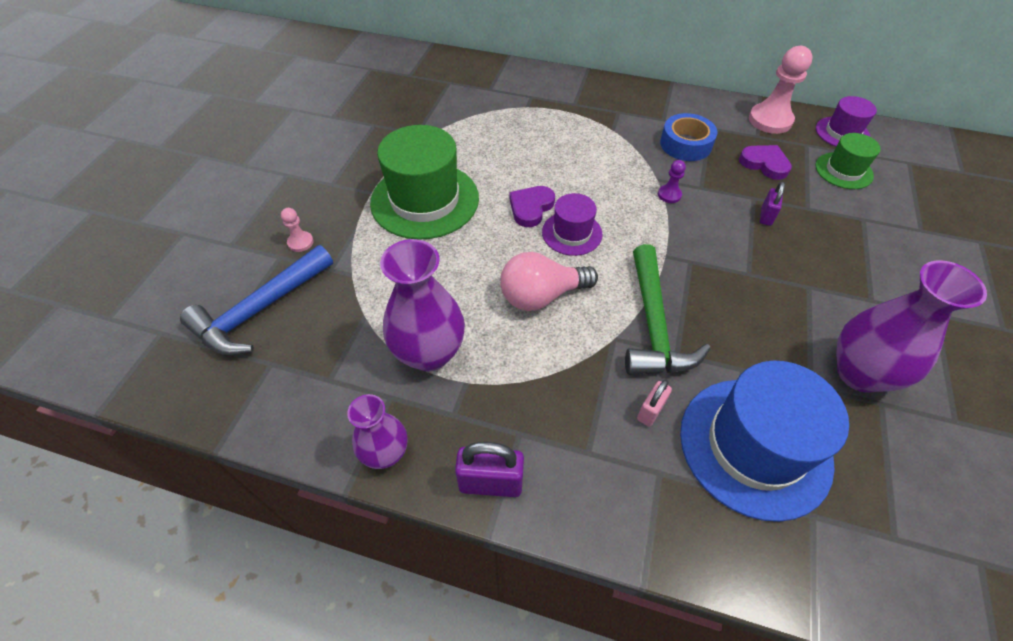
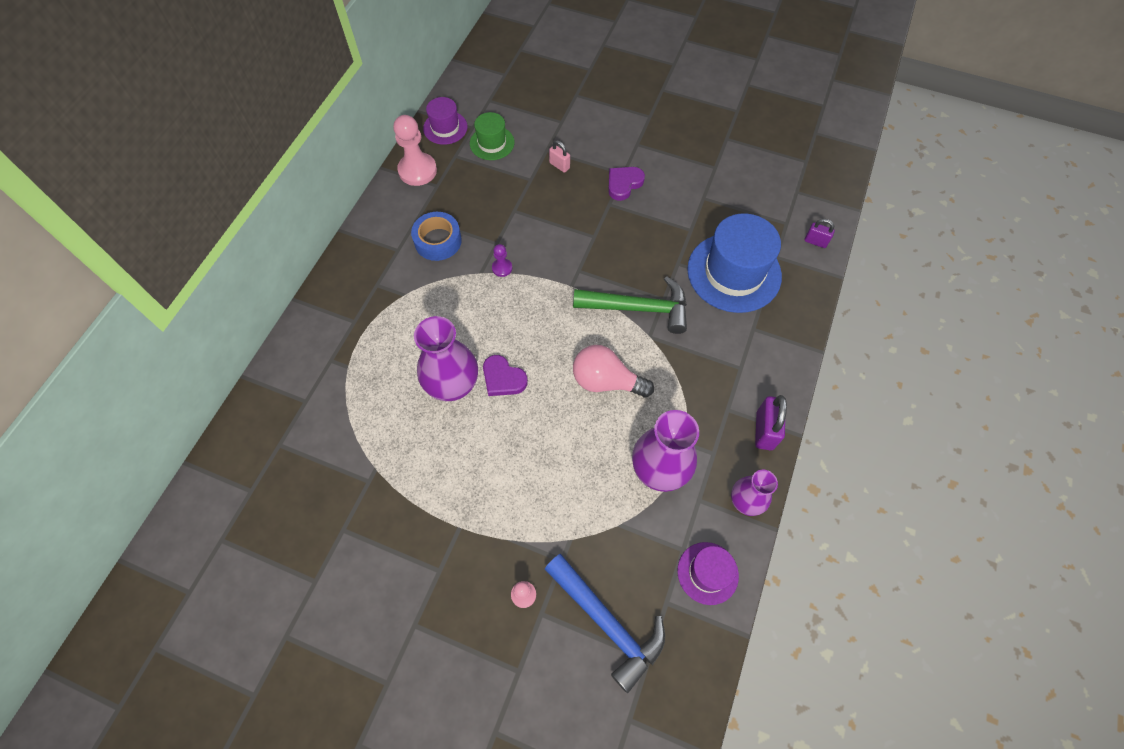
camera: 85 degrees left, 10 degrees up
green hat [370,125,479,240] -> none
pink light bulb [500,252,598,311] -> pink light bulb turned 120 degrees clockwise [573,345,654,397]
purple hat [542,193,603,256] -> purple hat moved to [677,542,739,605]
pink padlock [637,380,672,426] -> pink padlock moved to [549,140,570,173]
purple heart [739,145,792,180] -> purple heart moved to [608,167,645,201]
purple padlock [760,182,785,226] -> purple padlock moved to [805,219,835,248]
purple vase [836,260,987,393] -> purple vase moved to [414,316,478,401]

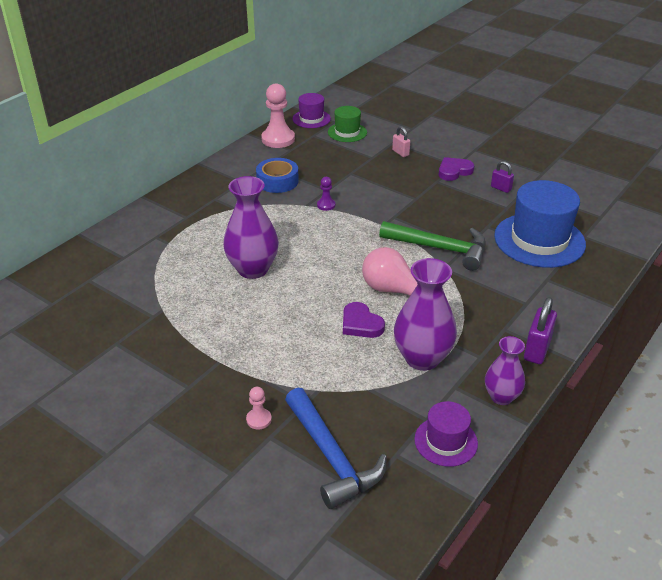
camera: 15 degrees right, 25 degrees down
purple heart [483,355,528,396] -> purple heart moved to [343,302,385,338]
purple padlock [805,219,835,248] -> purple padlock moved to [491,161,514,193]

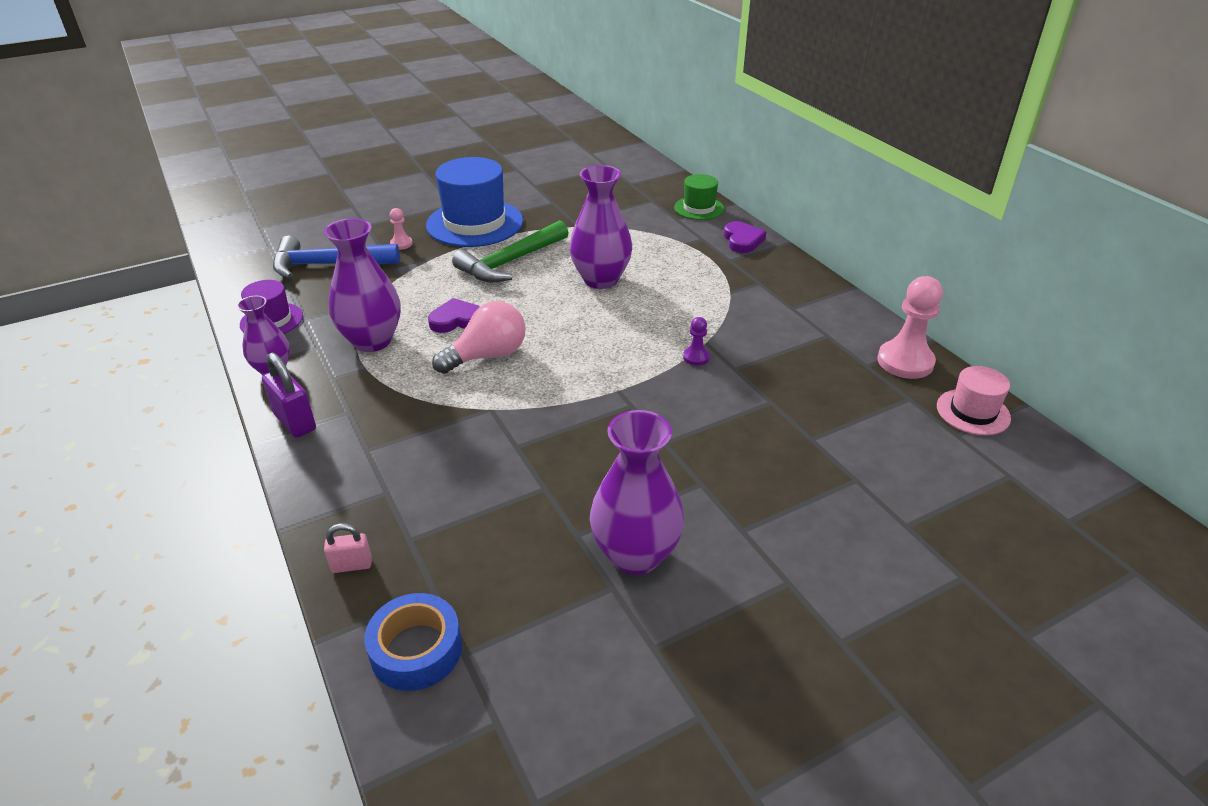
camera: 115 degrees right, 0 degrees up
blue tape [256,158,299,193] -> blue tape moved to [364,593,462,691]
purple hat [293,93,331,128] -> pink hat [937,366,1011,435]
green hat [328,106,367,142] -> green hat moved to [674,174,724,220]
green hammer [379,221,486,271] -> green hammer moved to [452,220,569,283]
pink padlock [392,126,410,157] -> pink padlock moved to [324,523,372,573]
purple heart [439,157,474,181] -> purple heart moved to [724,221,766,253]
purple padlock [491,161,514,193] -> purple vase [590,410,684,575]
blue hat [494,180,586,268] -> blue hat moved to [426,157,523,247]

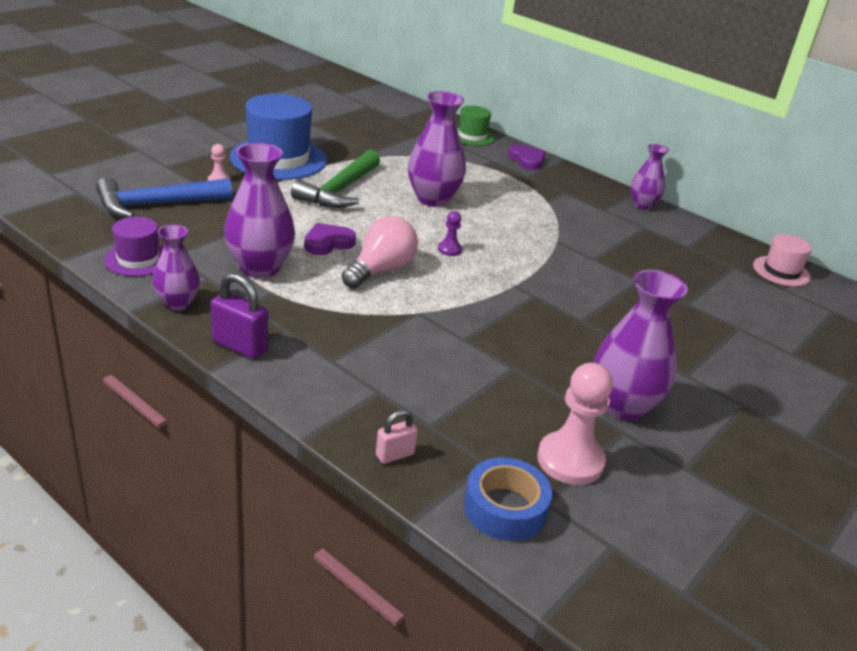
camera: 25 degrees left, 5 degrees down
purple pawn [683,317,710,365] -> purple pawn moved to [438,211,462,256]
pink pawn [877,276,943,379] -> pink pawn moved to [537,363,613,485]
none -> purple vase [630,144,669,210]

